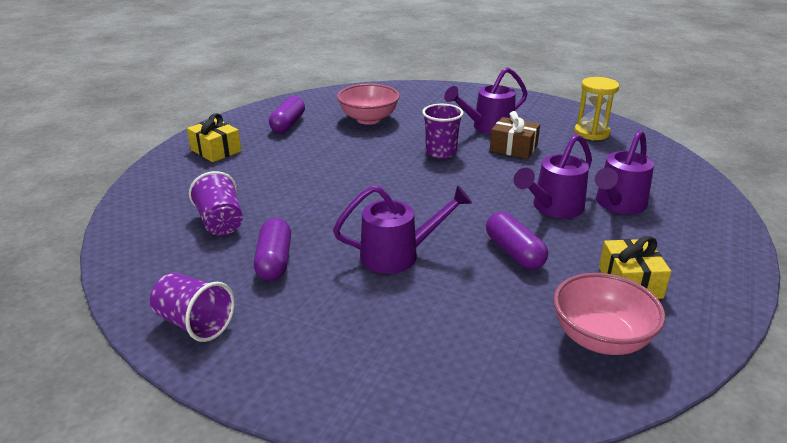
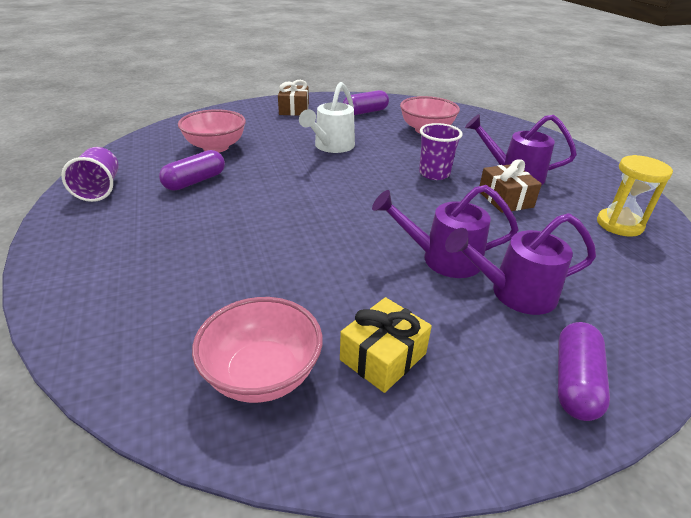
camera: 45 degrees right, 5 degrees up
yellow gift [187,113,241,162] -> brown gift [278,80,309,116]
purple cup [189,171,243,235] -> pink bowl [178,109,246,152]
purple watering can [333,185,472,274] -> none
purple capsule [486,212,548,270] -> purple capsule moved to [558,322,610,421]
none -> white watering can [299,82,355,153]

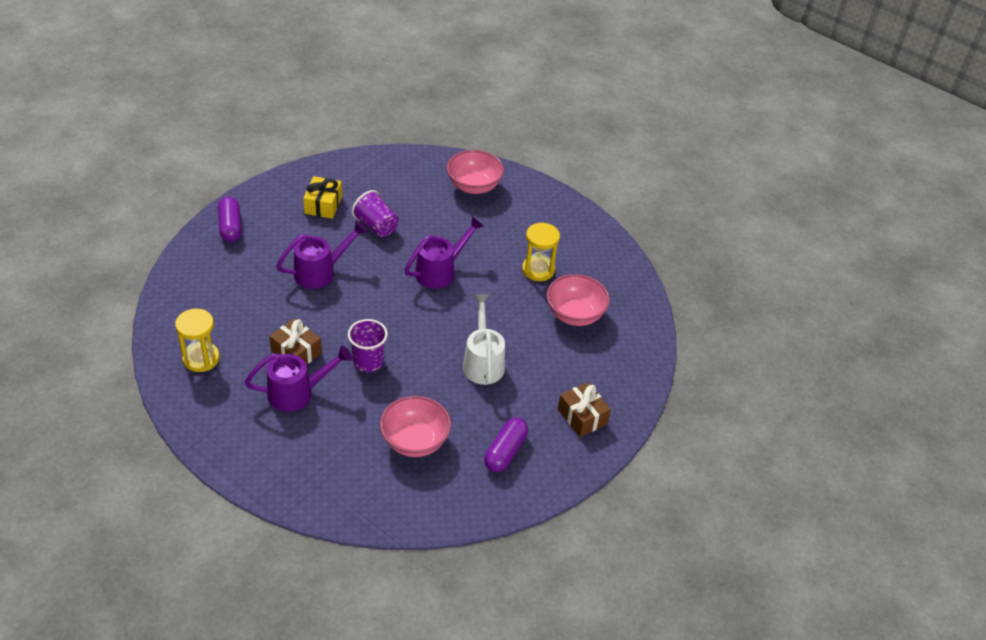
camera: 145 degrees right, 10 degrees up
purple cup [61,147,119,202] -> purple cup moved to [352,190,399,237]
purple capsule [159,150,225,191] -> yellow hourglass [522,222,560,281]
pink bowl [192,297,323,403] -> pink bowl moved to [447,150,504,194]
purple watering can [445,213,596,315] -> purple watering can moved to [404,216,484,289]

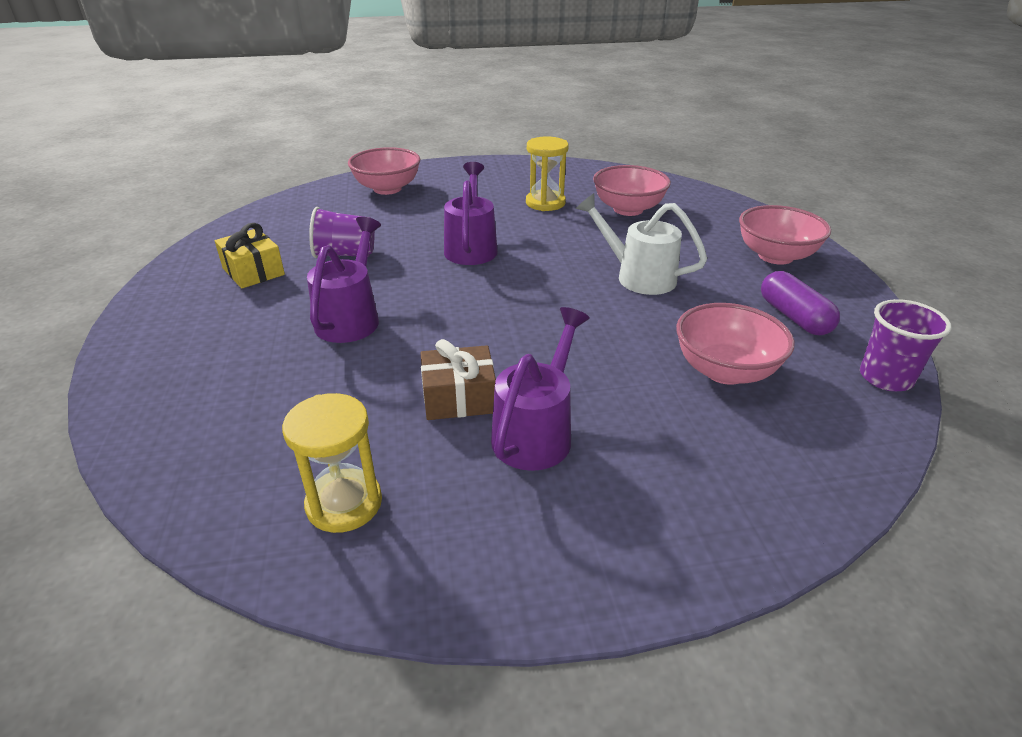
camera: 45 degrees left, 10 degrees down
purple capsule [218,196,242,242] -> none
purple cup [348,319,388,372] -> purple cup moved to [860,299,952,391]
brown gift [558,382,611,437] -> pink bowl [739,205,831,265]

